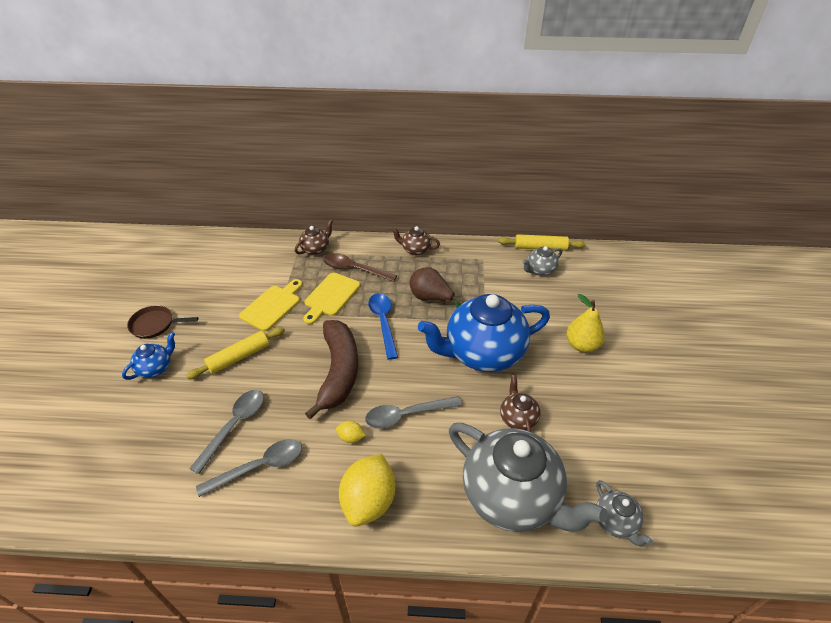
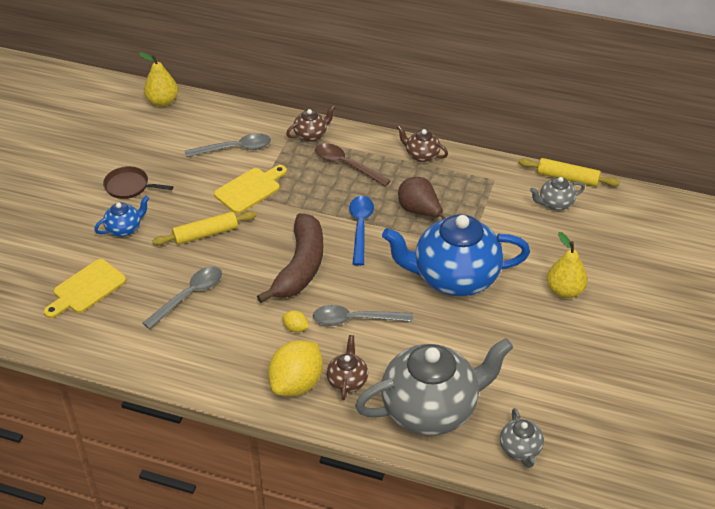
camera: 15 degrees right, 0 degrees up
grey spoon [196,439,302,497] -> grey spoon moved to [185,133,271,157]
yellow cutting board [303,273,360,324] -> yellow cutting board moved to [44,259,126,318]
grey teapot [449,423,608,532] -> grey teapot turned 75 degrees counterclockwise [355,338,513,436]
brown teapot [500,375,541,432] -> brown teapot moved to [327,335,368,400]
none -> yellow pear [139,52,178,107]

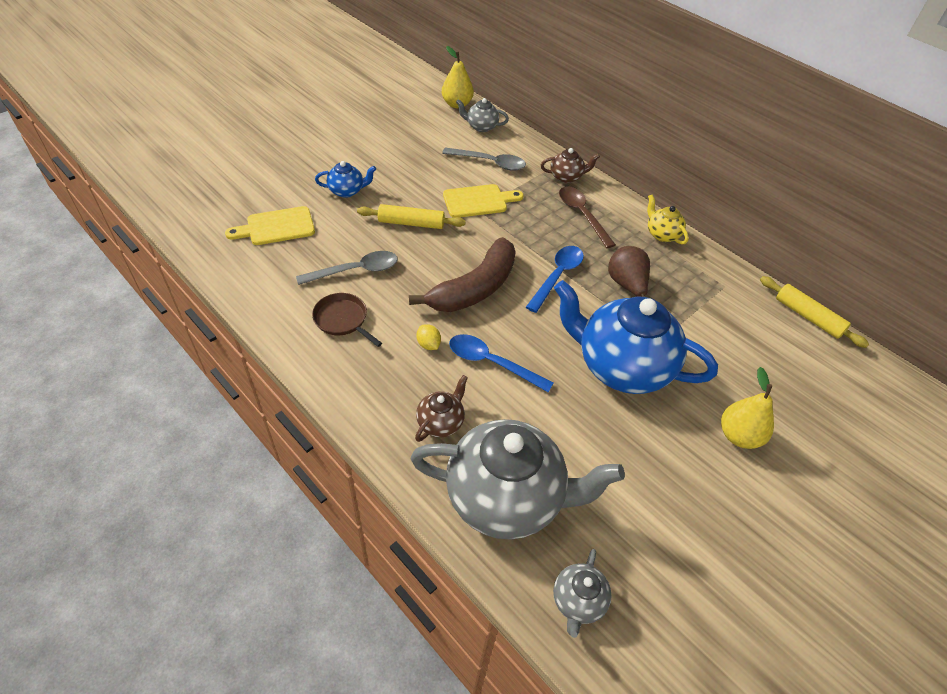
camera: 25 degrees right, 5 degrees up
brown pan [103,166,173,199] -> brown pan moved to [312,293,382,347]
yellow lemon [268,340,323,396] -> none
grey spoon [313,305,413,326] -> blue spoon [449,334,554,392]
brown teapot [397,125,448,162] -> yellow teapot [647,195,689,244]
grey teapot [530,177,585,211] -> grey teapot moved to [456,98,509,132]

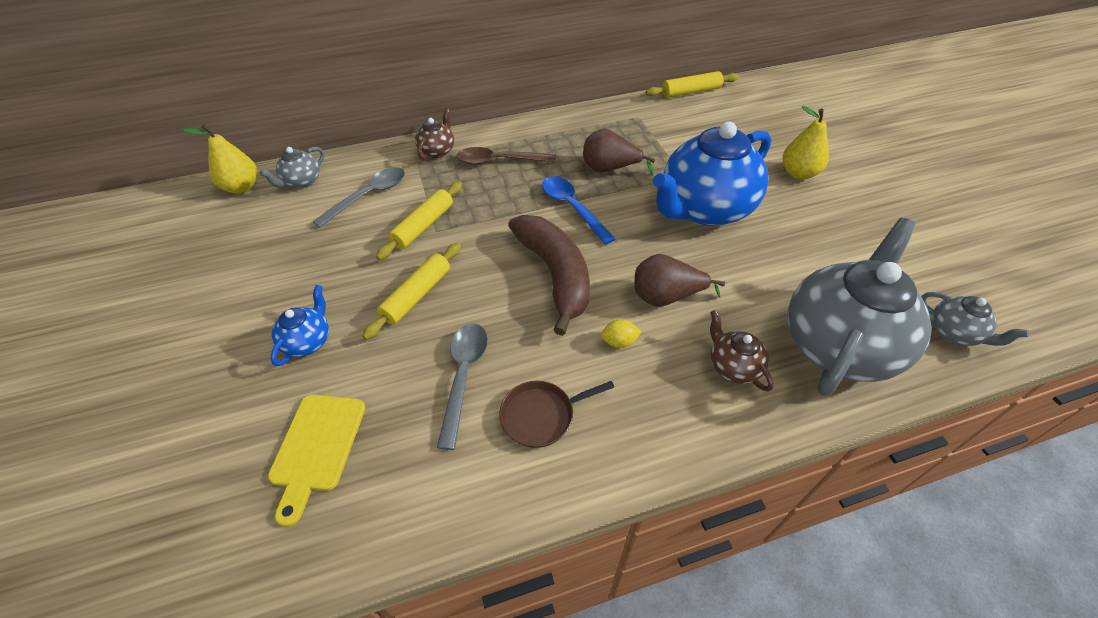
camera: 60 degrees left, 0 degrees up
yellow cutting board [443,184,524,218] -> yellow rolling pin [376,181,462,260]
blue spoon [449,334,554,392] -> brown pear [635,254,725,307]
yellow teapot [647,195,689,244] -> none

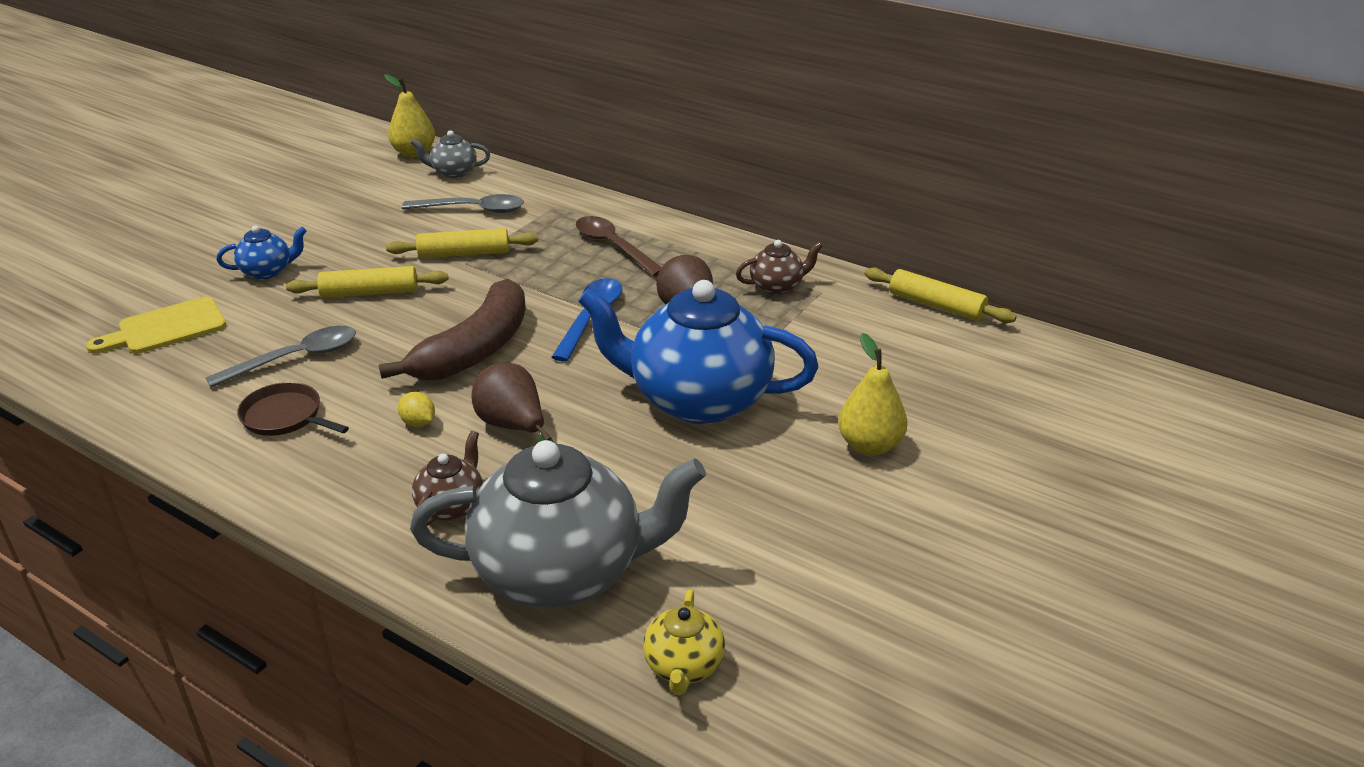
camera: 50 degrees right, 15 degrees down
brown teapot [415,108,454,160] -> brown teapot moved to [736,240,823,295]
grey teapot [921,292,1029,346] -> yellow teapot [643,589,725,695]

